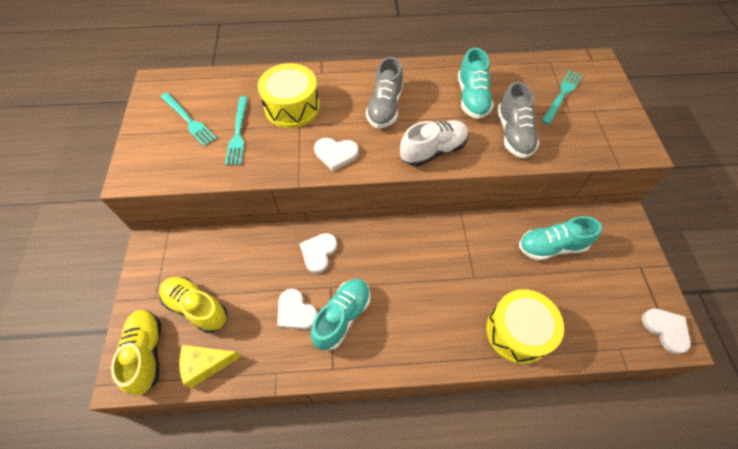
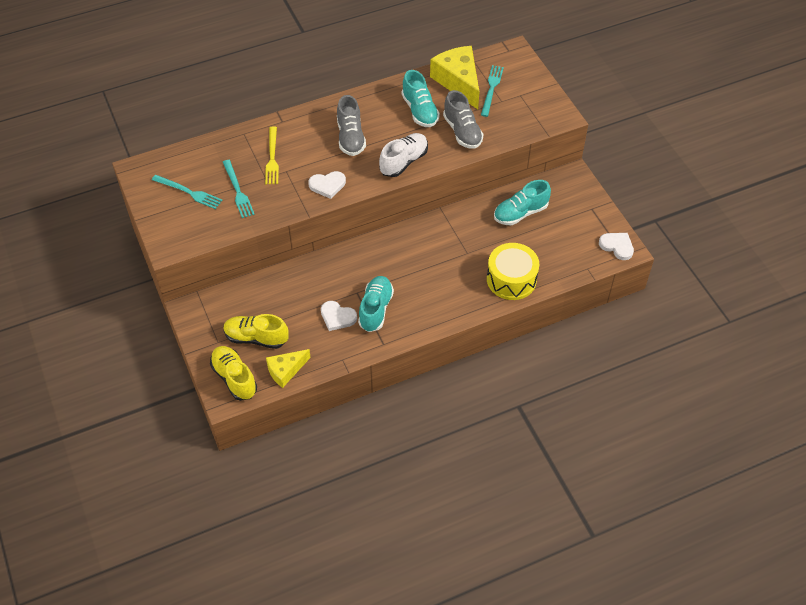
camera: 20 degrees left, 5 degrees down
yellow drum [258,63,320,128] -> yellow fork [265,126,279,185]
white heart [300,233,337,273] -> none
none -> yellow cheese [430,46,479,109]

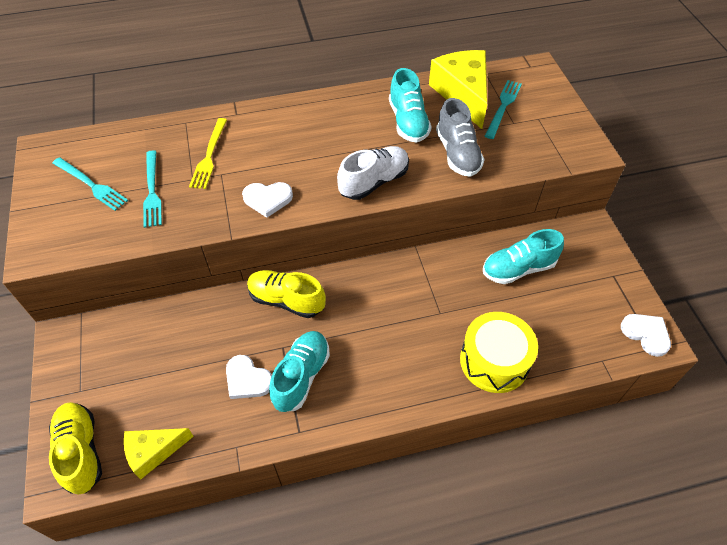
camera: 10 degrees right, 0 degrees up
yellow shoe [224,314,289,349] -> yellow shoe moved to [247,270,326,318]
grey shoe [337,95,366,156] -> none

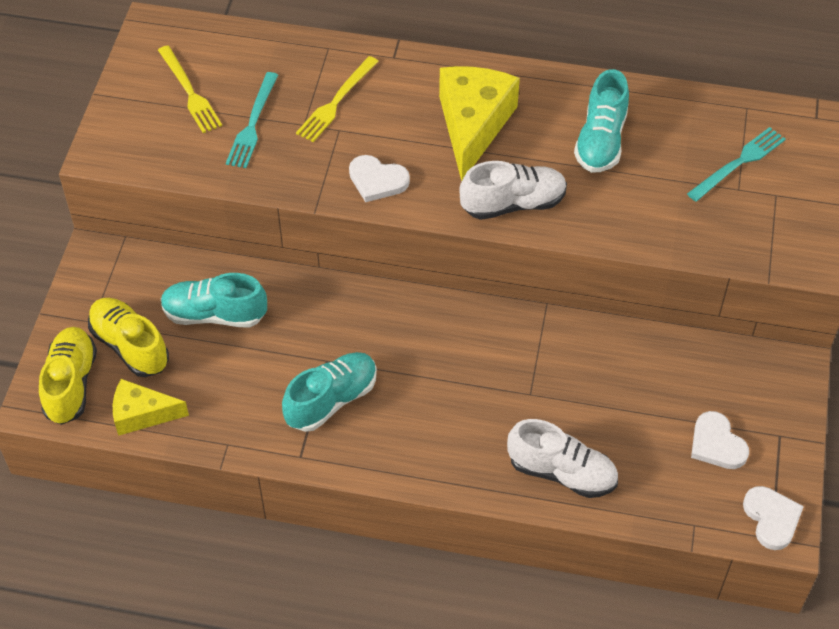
camera: 25 degrees right, 0 degrees up
turquoise fork [52,157,128,211] -> yellow fork [158,45,222,133]
white heart [226,355,272,399] -> white heart moved to [691,411,749,469]
yellow shoe [247,270,326,318] -> yellow shoe moved to [88,298,169,377]
yellow cheese [429,50,487,129] -> yellow cheese moved to [439,66,520,181]
grey shoe [436,98,485,177] -> none
yellow drum [460,312,538,393] -> white shoe [507,419,618,498]
turquoise shoe [483,229,564,284] -> turquoise shoe moved to [161,273,267,328]

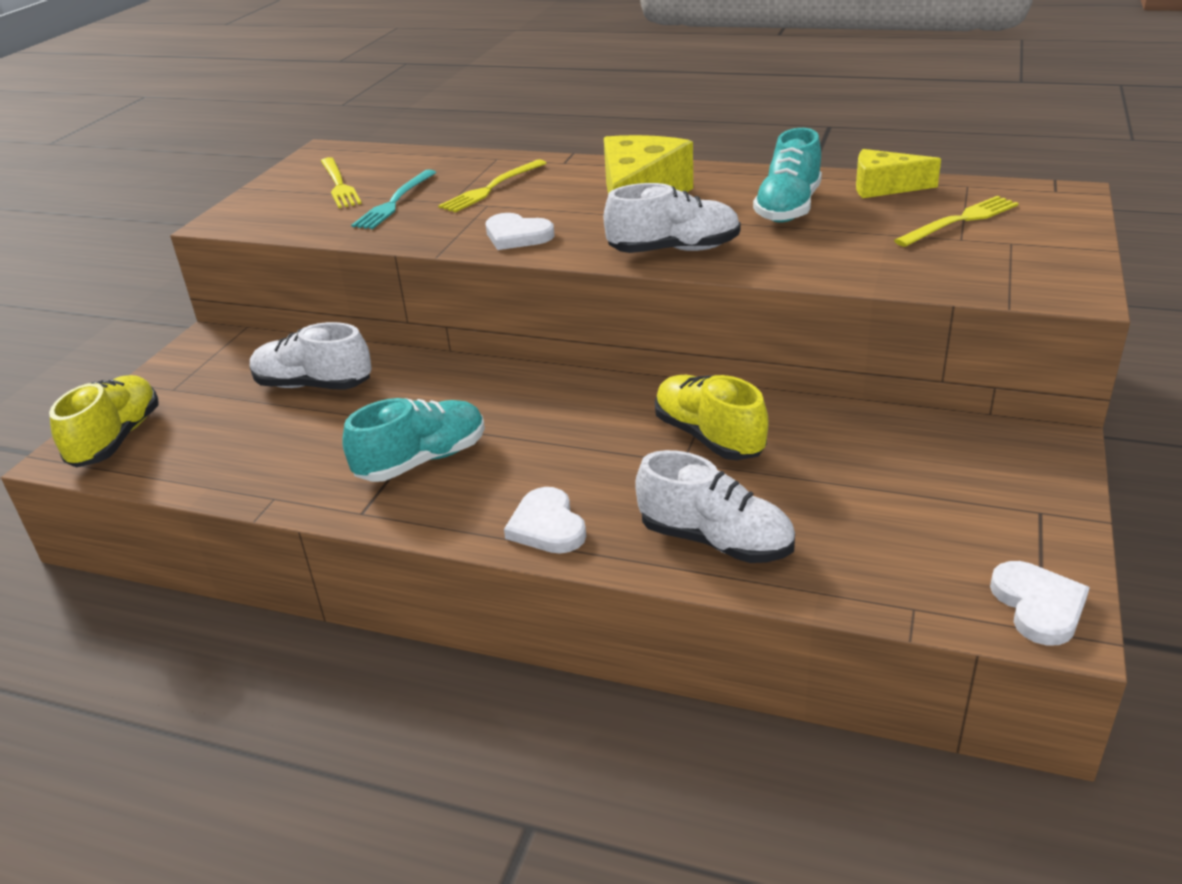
camera: 10 degrees right, 20 degrees down
yellow shoe [88,298,169,377] -> yellow shoe moved to [655,375,769,460]
yellow cheese [113,379,189,436] -> yellow cheese moved to [856,149,941,198]
turquoise shoe [161,273,267,328] -> white shoe [250,322,372,390]
turquoise fork [687,127,786,201] -> yellow fork [894,196,1019,247]
white heart [691,411,749,469] -> white heart moved to [504,487,586,554]

